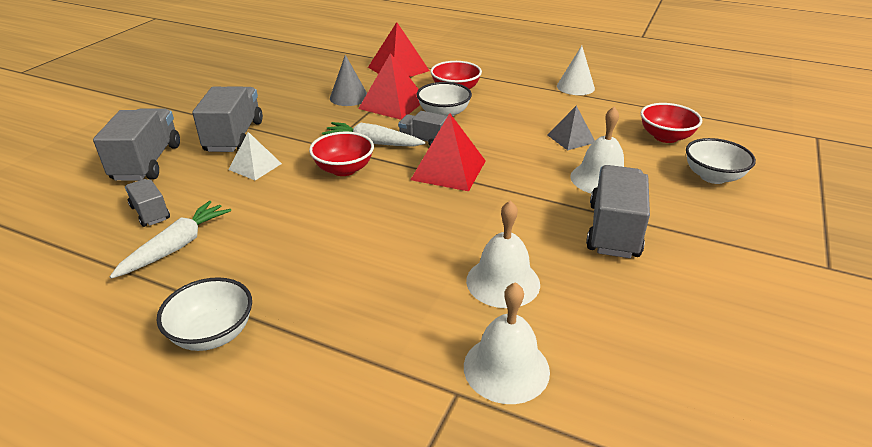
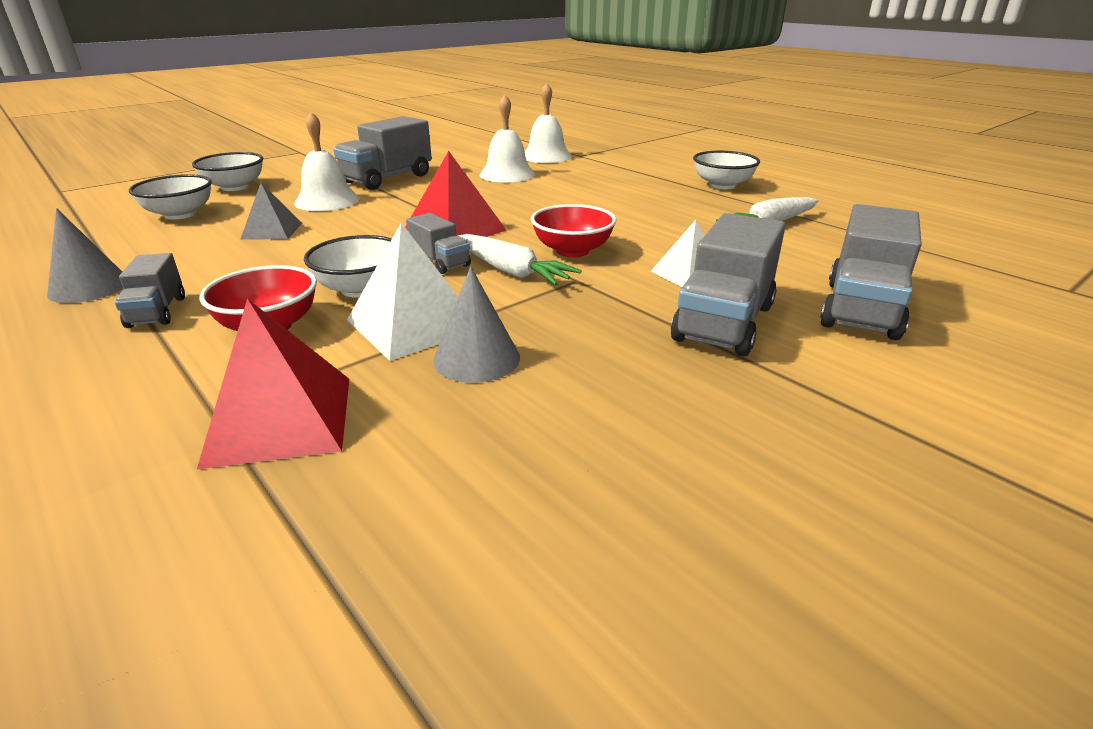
camera: 155 degrees left, 5 degrees down
grey truck [125,179,170,227] -> grey truck moved to [115,253,185,328]
red pyramid [358,53,420,120] -> white pyramid [347,223,458,361]
white cone [557,46,595,95] -> grey cone [47,208,123,303]
red bowl [641,103,702,143] -> white bowl [129,174,212,219]

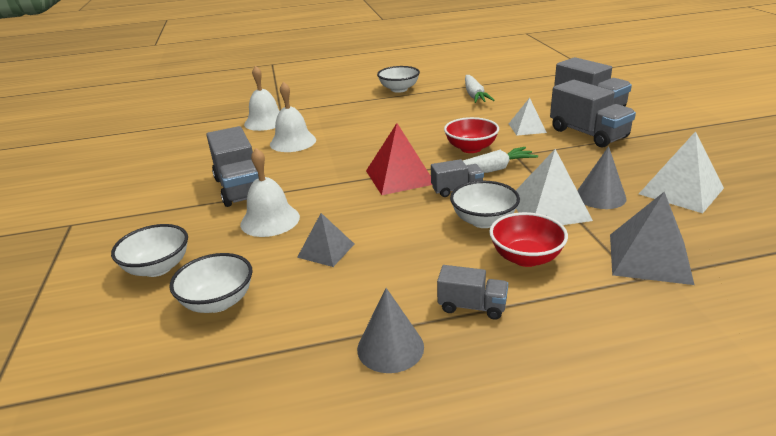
camera: 60 degrees left, 0 degrees up
red pyramid [197,298,349,470] -> grey pyramid [610,192,694,285]
none -> white pyramid [639,131,724,213]

